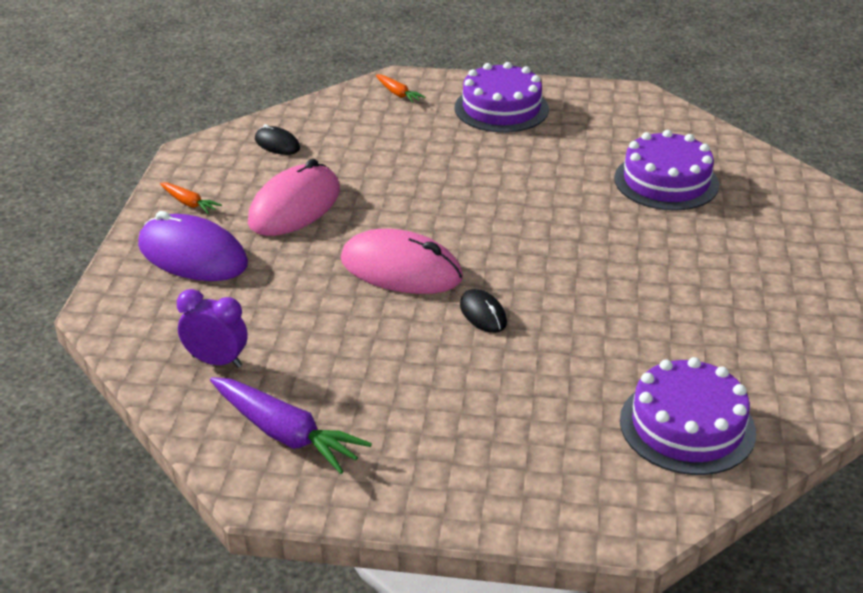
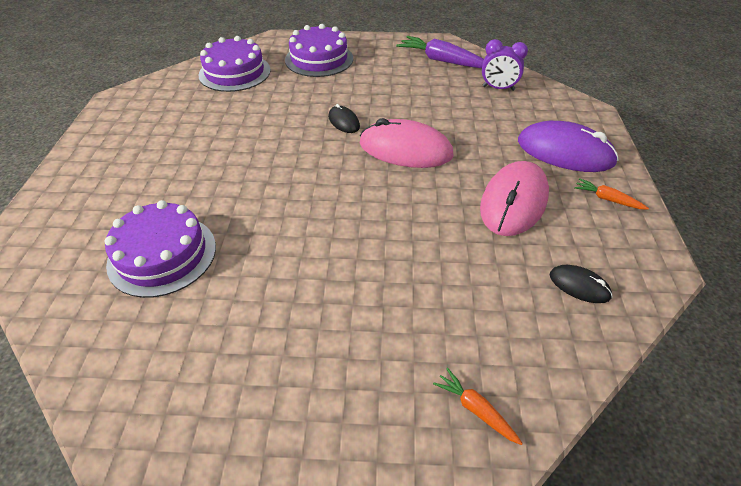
camera: 175 degrees right, 10 degrees up
purple cake [455,62,549,132] -> purple cake moved to [285,24,353,77]

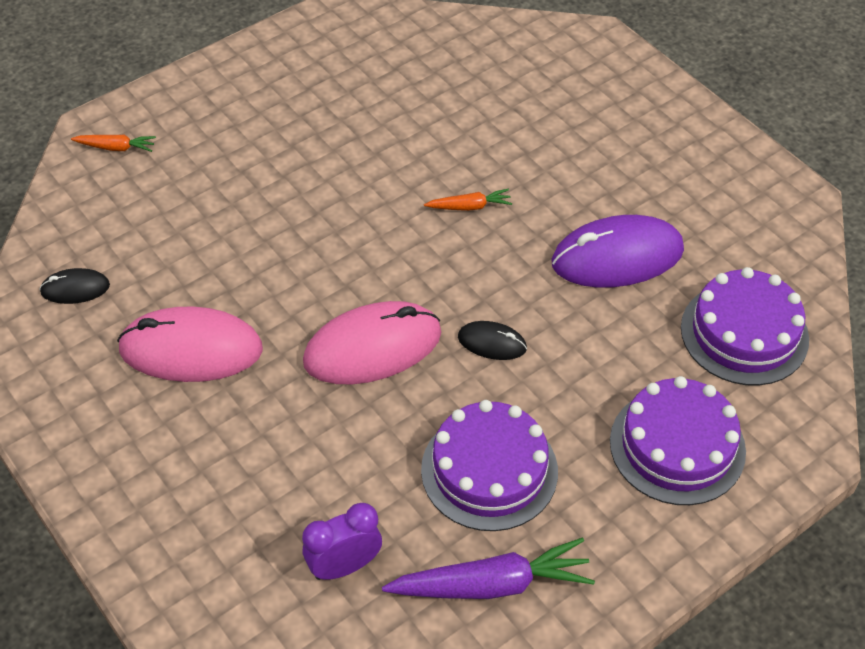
camera: 140 degrees right, 5 degrees up
purple cake [104,200,216,298] -> purple cake moved to [421,400,558,531]
pink mouse [480,161,549,236] -> pink mouse turned 75 degrees counterclockwise [117,306,263,382]
purple mouse [518,121,619,172] -> purple mouse moved to [551,215,684,288]
orange carrot [574,178,649,210] -> orange carrot moved to [424,189,512,211]

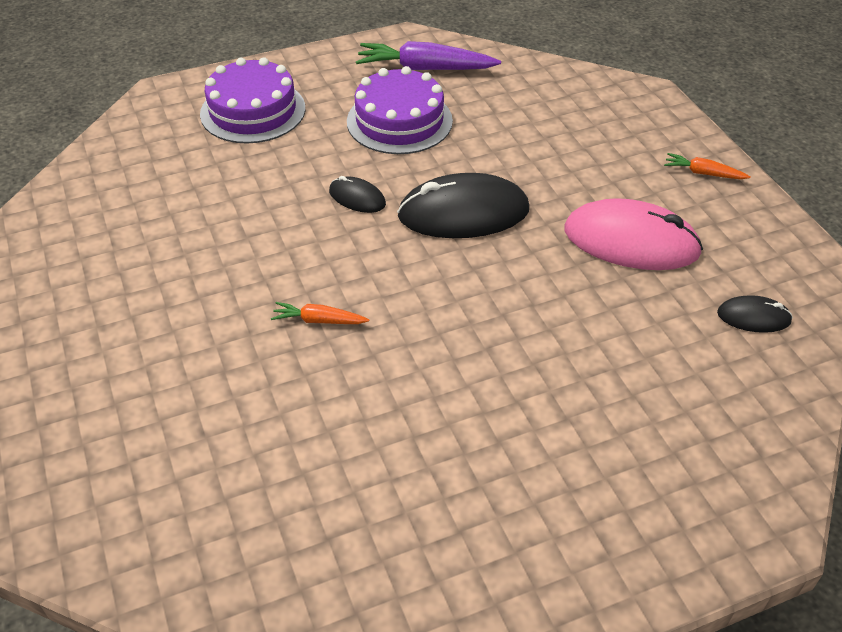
camera: 165 degrees left, 5 degrees down
orange carrot [71,135,156,152] -> orange carrot moved to [664,153,751,179]
purple clock [302,503,382,580] -> none
pink mouse [303,301,441,384] -> black mouse [397,173,529,238]
purple mouse [551,215,684,288] -> none
purple cake [681,267,809,386] -> none

